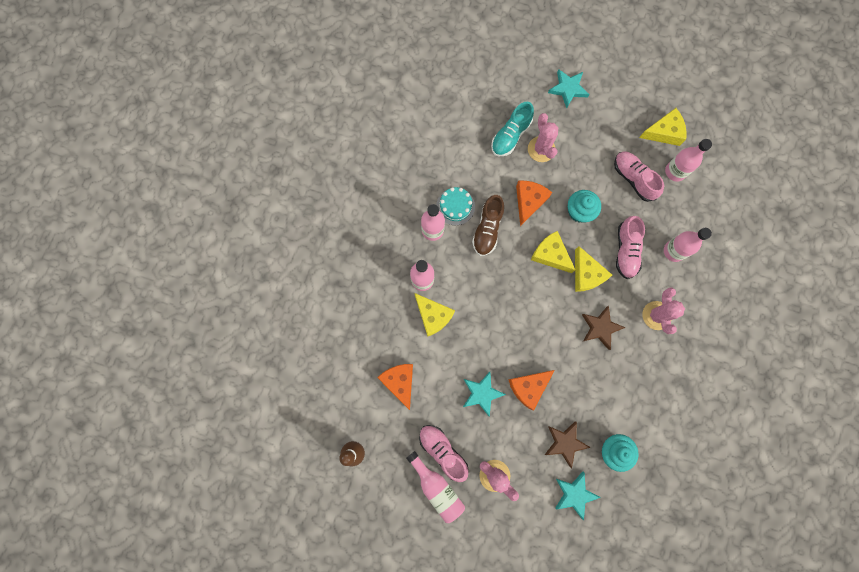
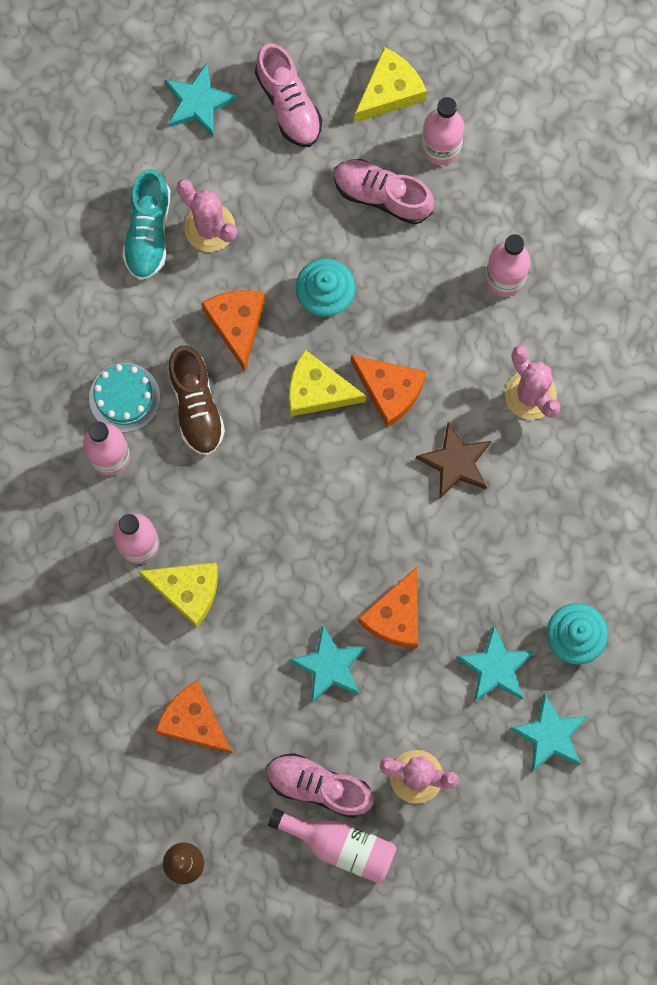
camera: 30 degrees left, 0 degrees up
brown star [545,422,591,468] -> turquoise star [456,626,534,702]
yellow cheese [575,246,612,292] -> orange cheese [351,355,426,427]
pink shoe [616,216,645,279] -> pink shoe moved to [255,43,322,147]

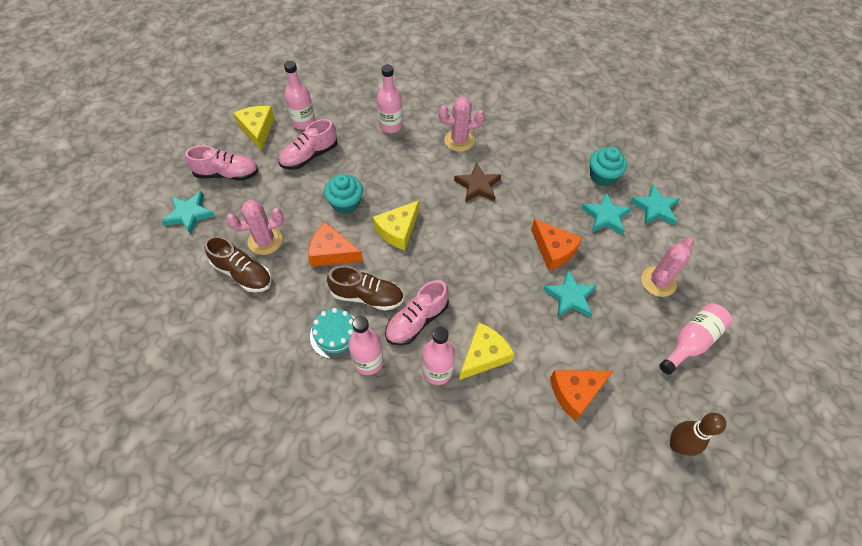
camera: 65 degrees left, 20 degrees down
turquoise shoe [122,169,170,280] -> brown shoe [204,236,271,292]
pink shoe [266,753,374,819] -> pink shoe moved to [385,280,449,345]
orange cheese [351,355,426,427] -> none

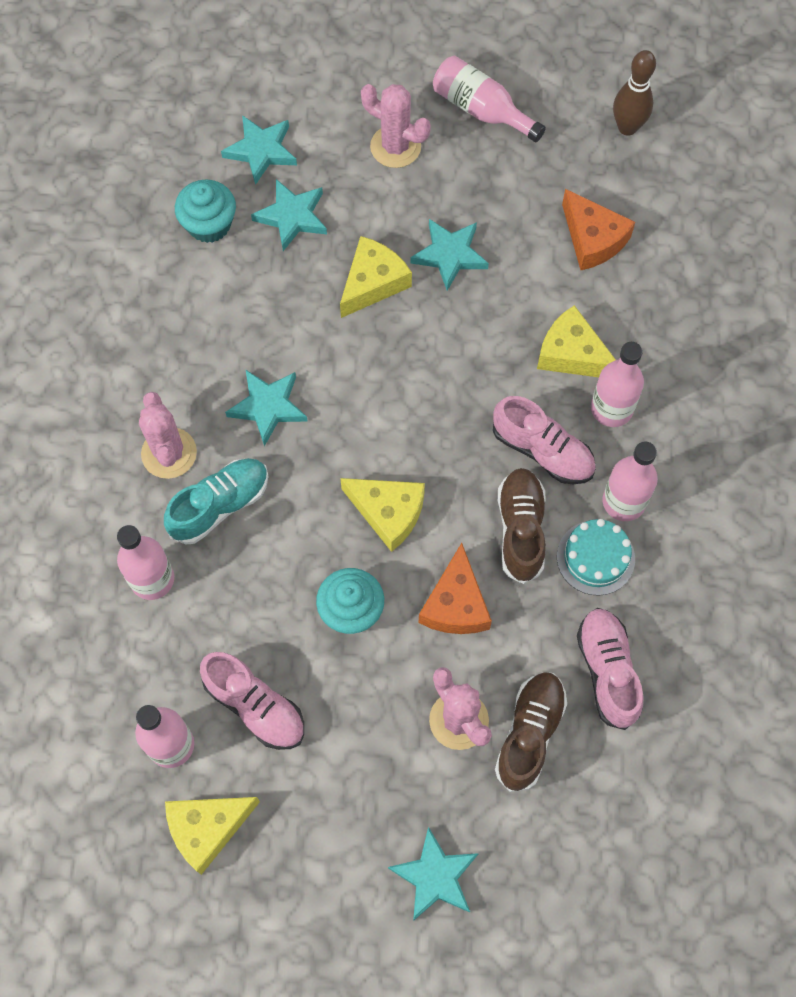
camera: 100 degrees left, 10 degrees up
pink shoe [185,145,258,181] -> pink shoe moved to [577,608,644,730]
brown star [454,163,501,202] -> turquoise star [225,369,308,446]
orange cheese [531,219,582,271] -> yellow cheese [340,236,412,318]
none -> turquoise shoe [164,458,269,544]

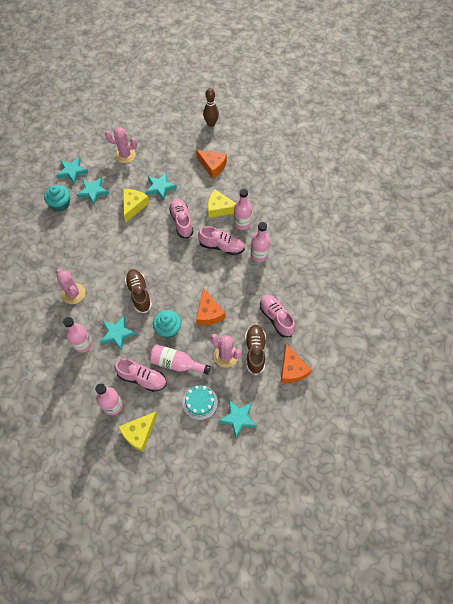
camera: 20 degrees left, 5 degrees down
turquoise shoe [164,458,269,544] -> none
turquoise star [225,369,308,446] -> turquoise star moved to [100,316,136,351]
yellow cheese [340,478,425,552] -> none
pink bottle [433,56,546,142] -> pink bottle moved to [150,344,211,375]
brown shoe [498,468,546,584] -> brown shoe moved to [125,269,152,313]
turquoise cake [557,519,635,596] -> turquoise cake moved to [182,385,218,420]
none -> pink shoe [169,199,194,239]
none -> orange cheese [281,343,312,383]

